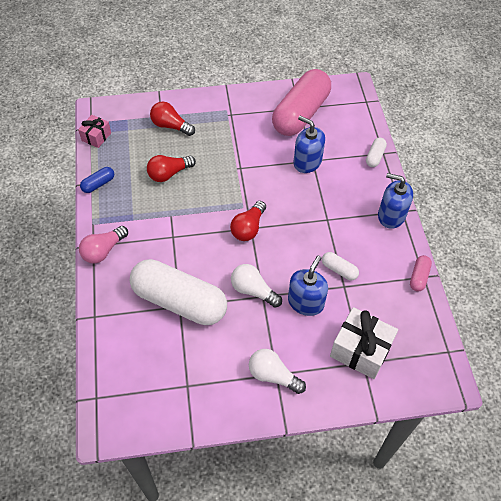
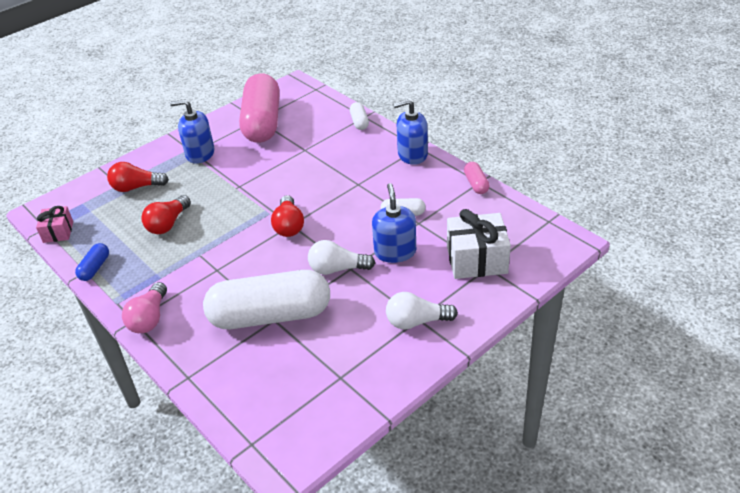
camera: 30 degrees left, 15 degrees down
blue soap dispenser [294,116,325,173] -> blue soap dispenser moved to [170,99,214,164]

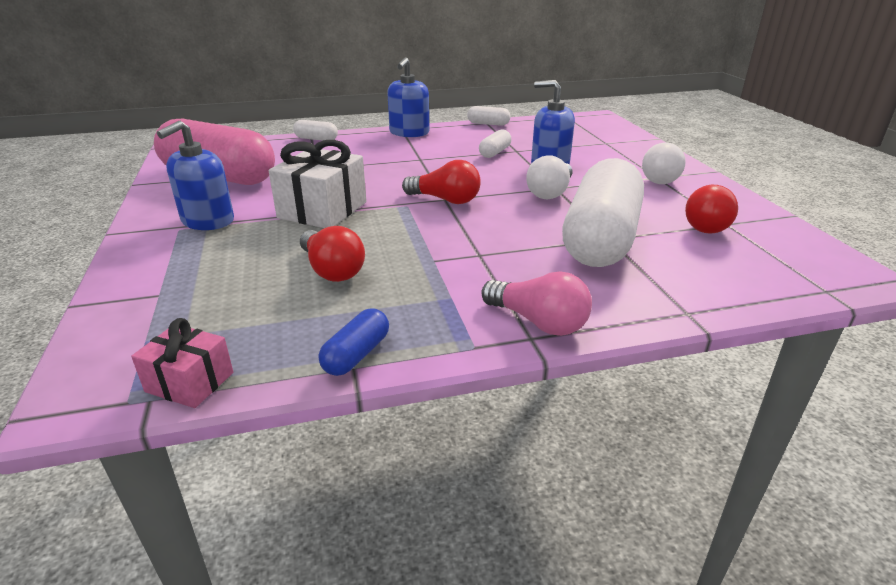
camera: 65 degrees left, 10 degrees down
blue capsule [75,243,109,281] -> blue capsule turned 75 degrees clockwise [319,308,389,376]
red light bulb [107,162,169,192] -> red light bulb moved to [685,185,738,234]
white gift [447,209,511,279] -> white gift moved to [269,140,366,228]
pink capsule [464,162,490,194] -> white capsule [467,106,510,126]

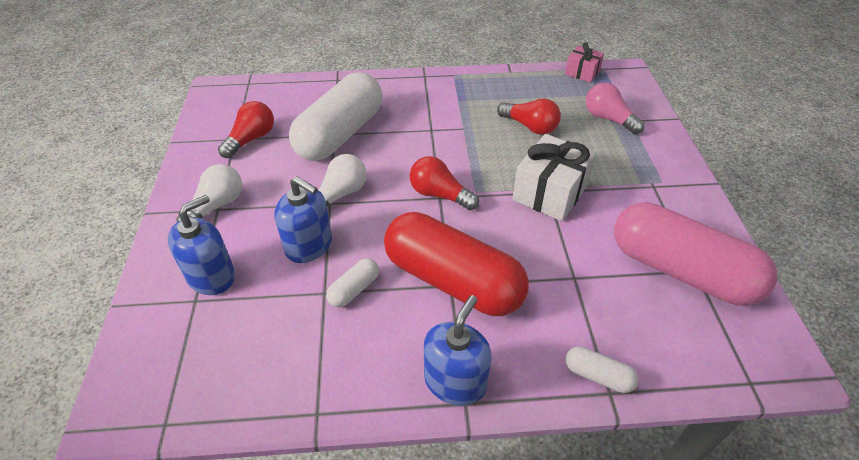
camera: 170 degrees left, 15 degrees up
blue soap dispenser [157,121,234,230] -> blue soap dispenser moved to [168,195,235,295]
red light bulb [300,226,365,282] -> red light bulb turned 150 degrees clockwise [497,98,561,135]
blue capsule [319,308,389,376] -> none
white capsule [467,106,510,126] -> none
pink light bulb [481,271,592,336] -> pink light bulb moved to [586,83,645,134]
none -> red capsule [384,212,529,316]

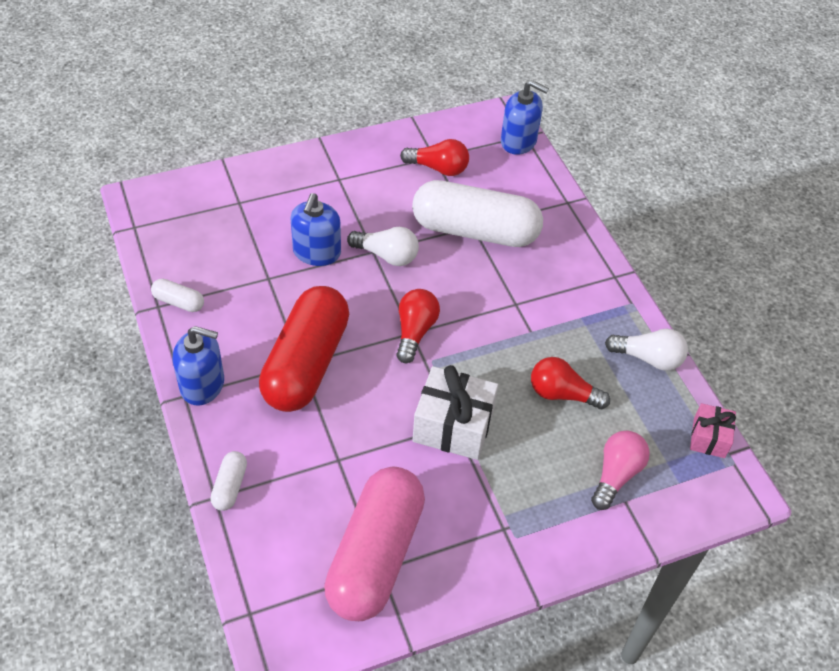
camera: 70 degrees right, 5 degrees up
blue soap dispenser [168,195,235,295] -> blue soap dispenser moved to [501,80,549,155]
white light bulb [176,164,242,222] -> white light bulb moved to [605,329,688,371]
white capsule [326,258,379,307] -> white capsule moved to [151,279,204,312]
red light bulb [497,98,561,135] -> red light bulb turned 90 degrees clockwise [531,357,610,409]

